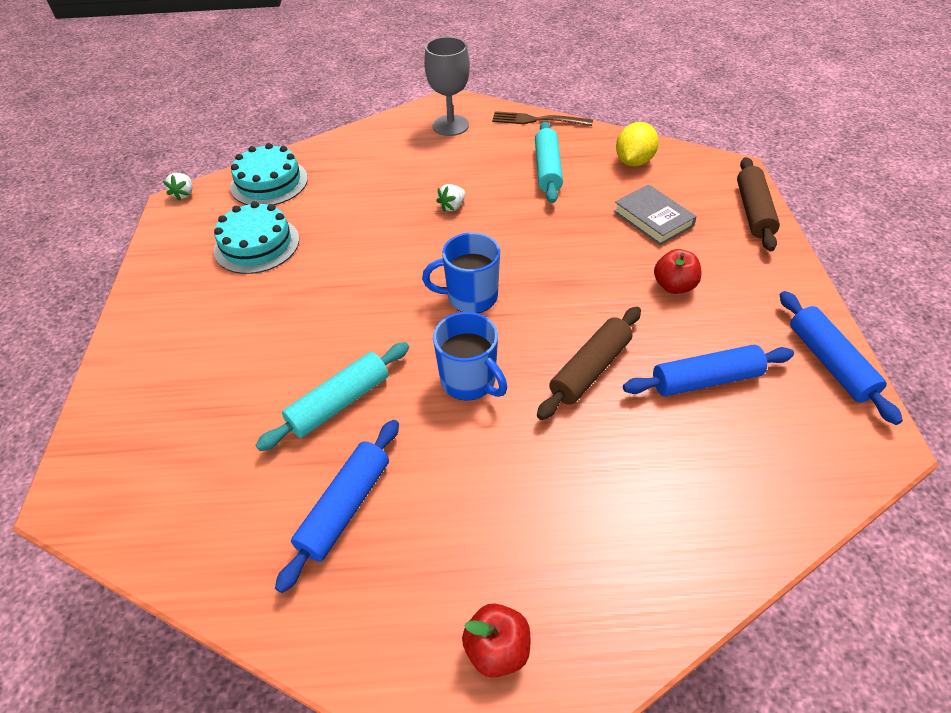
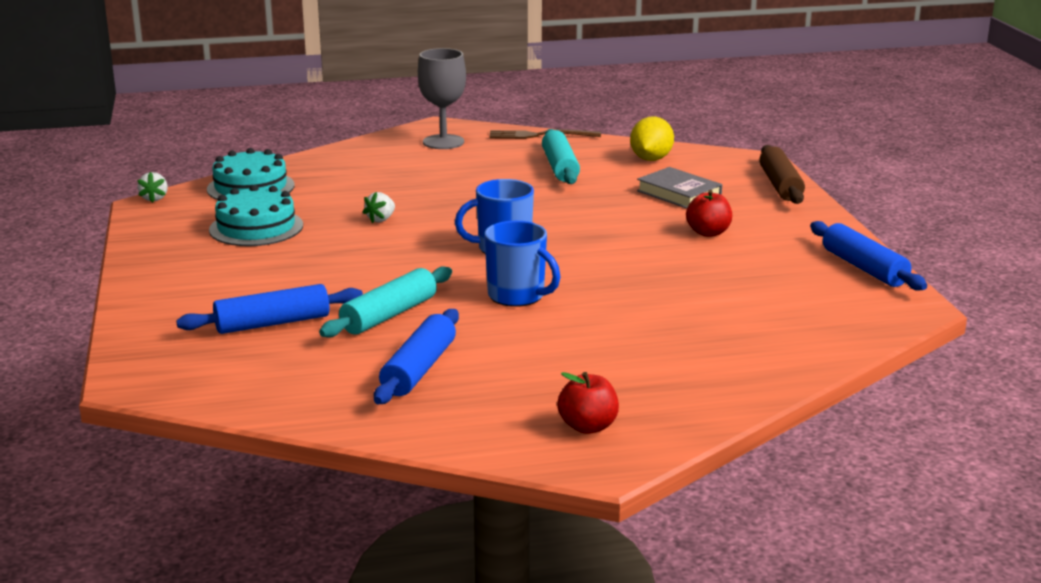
camera: 10 degrees left, 25 degrees down
white strawberry [436,184,465,212] -> white strawberry moved to [363,192,395,223]
brown rolling pin [537,307,641,420] -> none
blue rolling pin [623,345,794,396] -> blue rolling pin moved to [176,284,363,334]

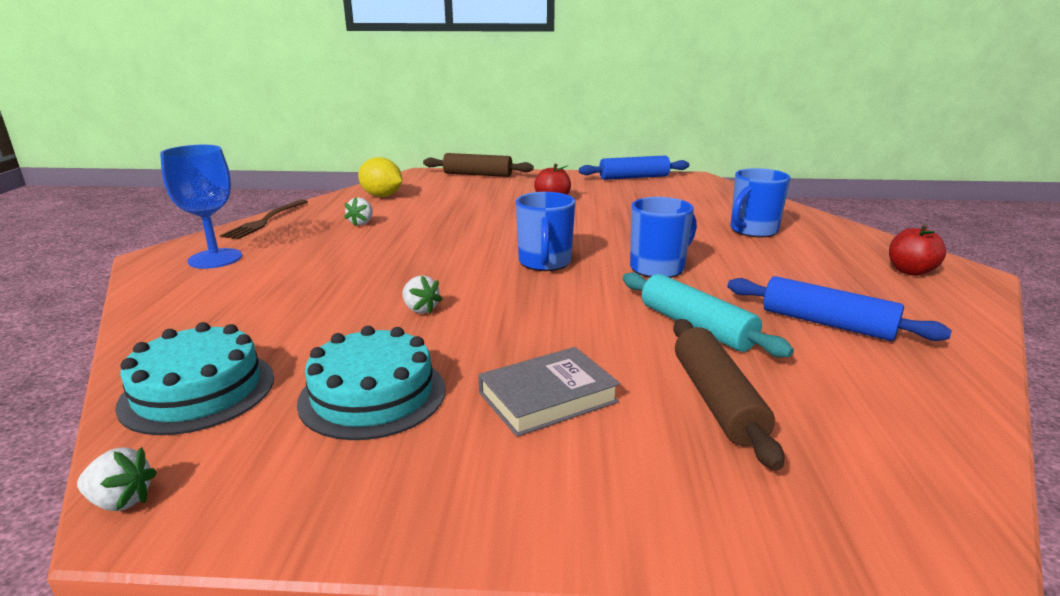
camera: 75 degrees left, 0 degrees up
blue rolling pin [176,284,363,334] -> brown rolling pin [673,319,784,470]
grey goblet [418,48,466,149] -> blue goblet [160,145,242,269]
turquoise rolling pin [542,129,580,184] -> white strawberry [344,197,373,226]
grey book [637,167,722,209] -> grey book moved to [478,347,620,437]
none -> blue mug [731,168,791,237]

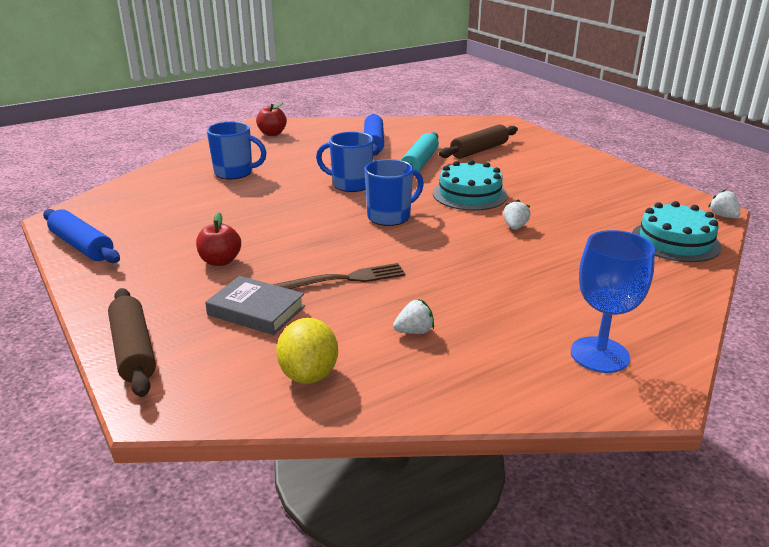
camera: 125 degrees left, 5 degrees up
brown fork [220,199,308,239] -> brown fork moved to [273,263,406,289]
turquoise cake [297,326,446,440] -> turquoise cake moved to [433,160,508,211]
grey book [478,347,620,437] -> grey book moved to [205,276,305,335]

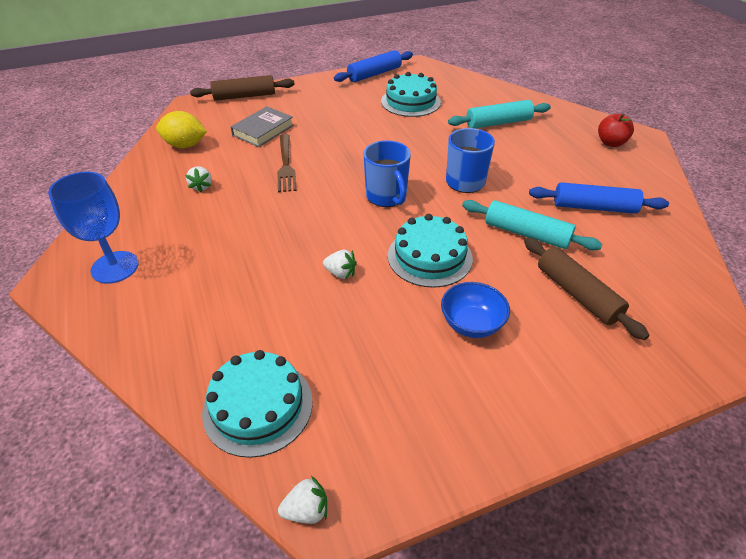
camera: 100 degrees right, 15 degrees up
red apple [196,212,241,266] -> none
blue mug [207,122,267,179] -> turquoise rolling pin [448,100,551,128]
none -> turquoise cake [381,72,441,117]
none -> blue bowl [441,282,510,338]

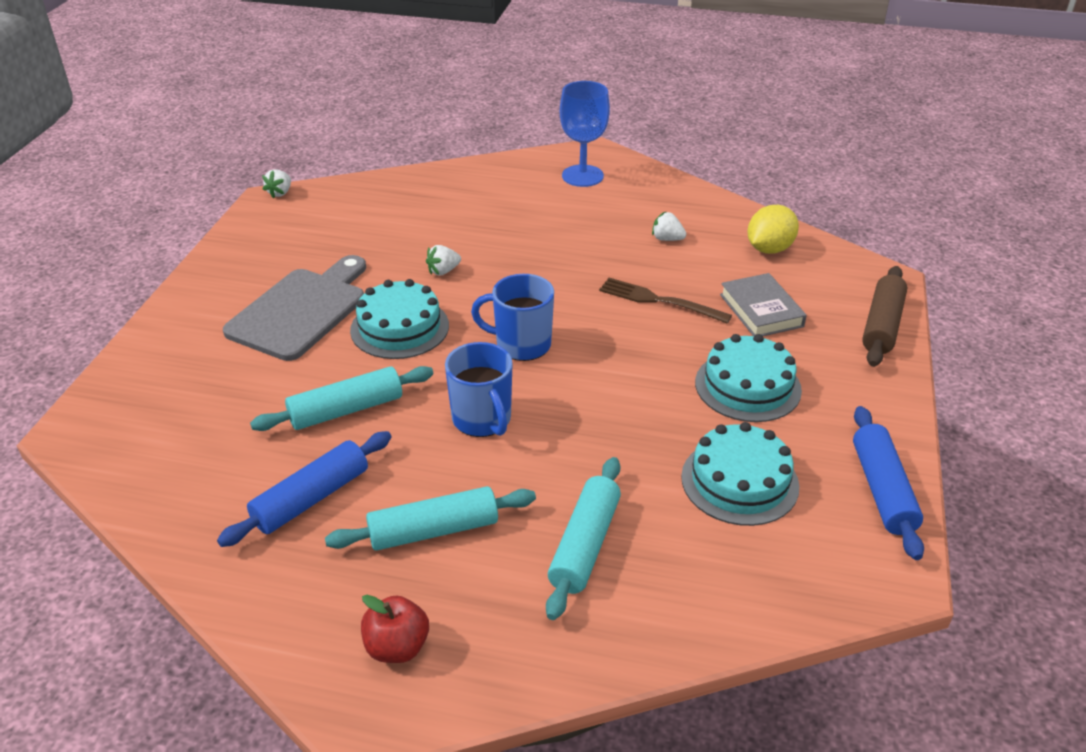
camera: 125 degrees right, 5 degrees down
turquoise cake [202,350,313,458] -> turquoise cake moved to [695,334,802,422]
blue bowl [441,282,510,338] -> grey cutting board [223,255,366,361]
brown rolling pin [524,237,649,340] -> none
none -> turquoise rolling pin [325,486,536,551]

